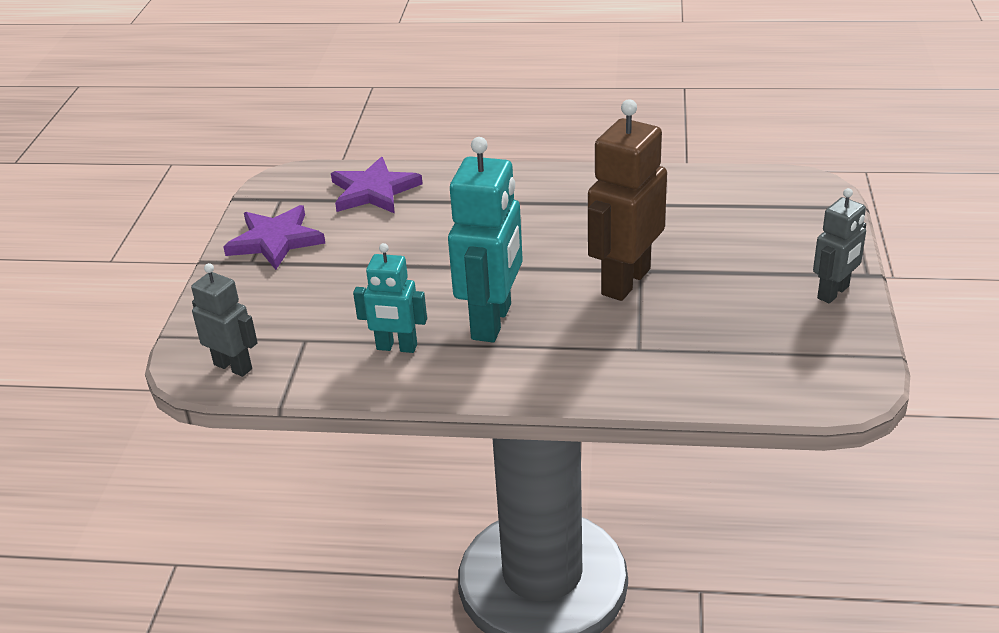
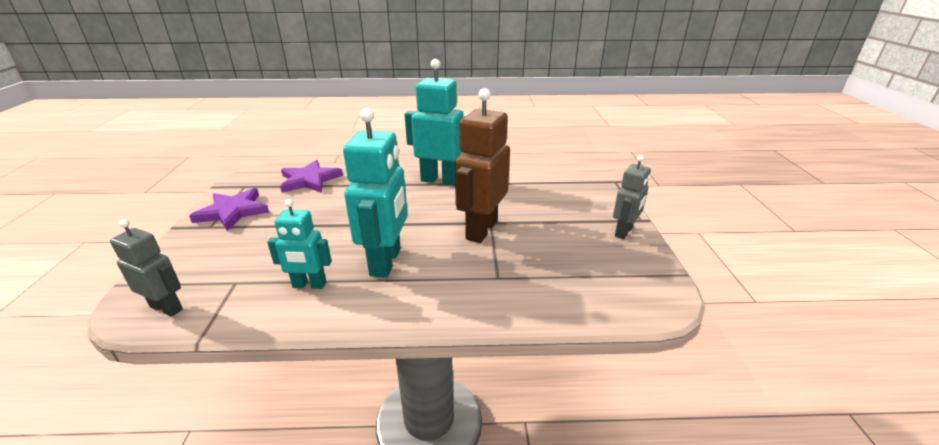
camera: 10 degrees left, 5 degrees down
none -> turquoise robot [404,59,465,186]

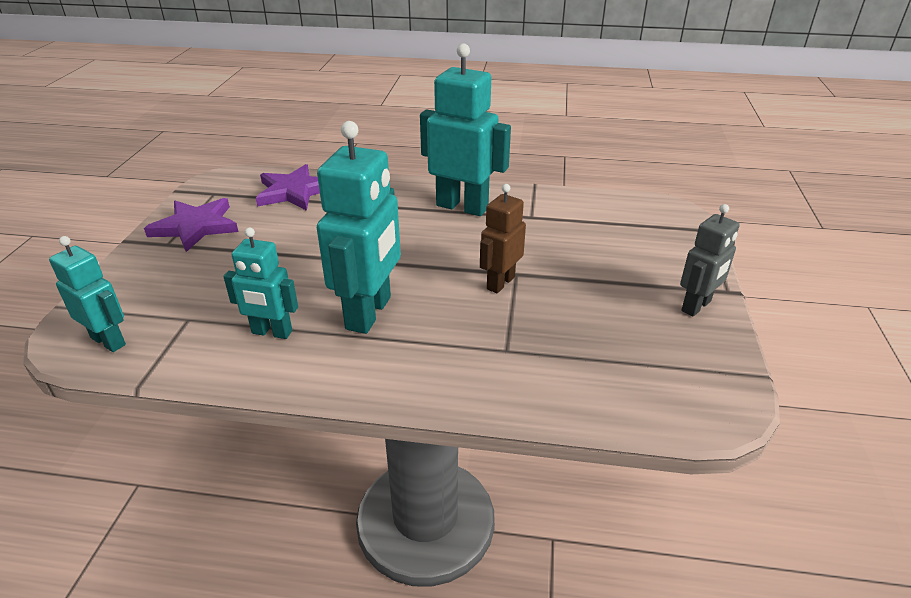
camera: 10 degrees right, 5 degrees up
grey robot [110,219,183,317] -> turquoise robot [49,236,126,352]
brown robot [455,88,510,243] -> brown robot [480,184,526,293], size x0.59

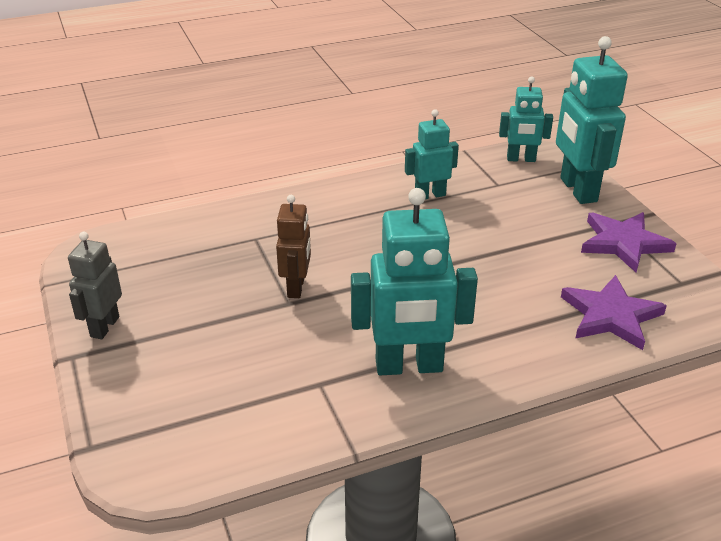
camera: 150 degrees right, 0 degrees up
turquoise robot [317,121,401,334] -> turquoise robot moved to [556,36,628,204]

